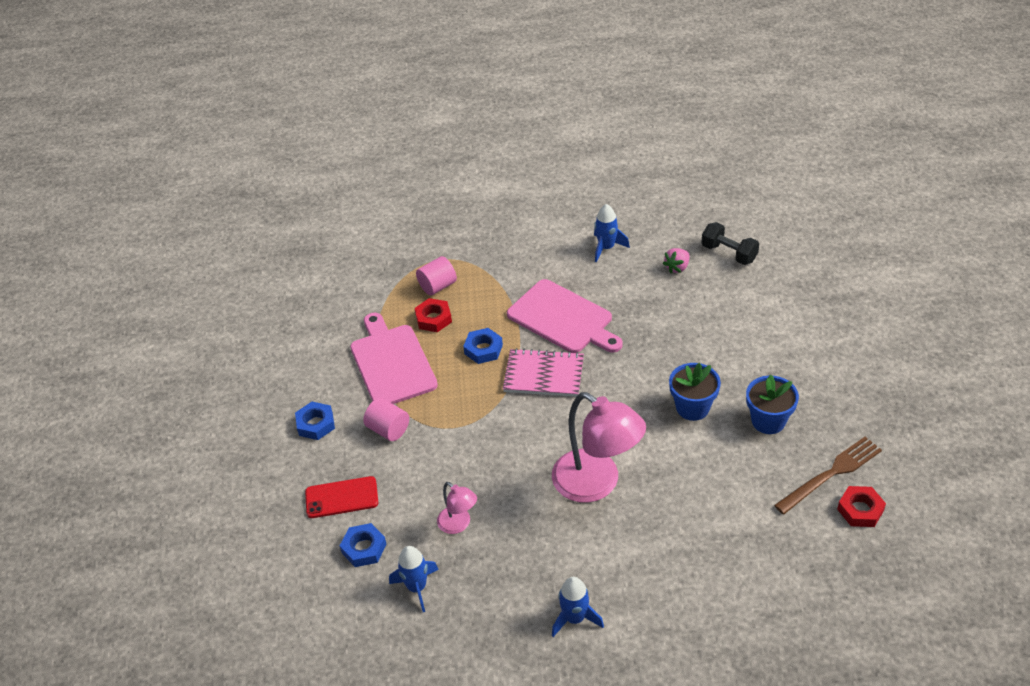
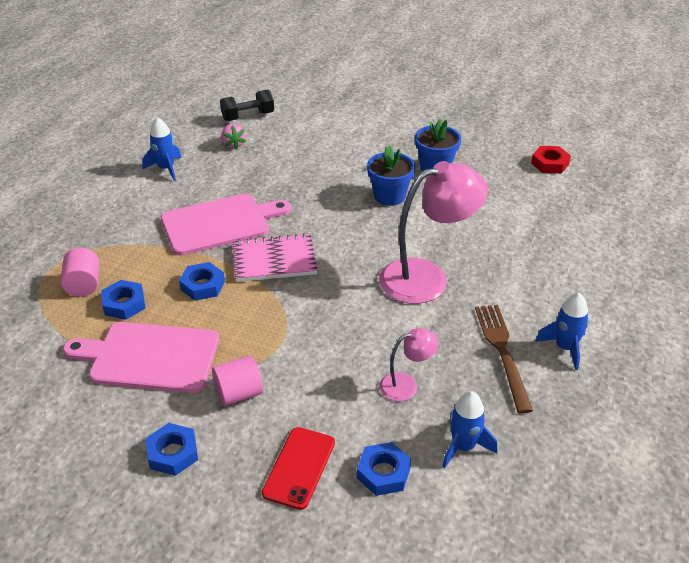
camera: 65 degrees left, 5 degrees down
red nut [415,298,452,332] -> blue nut [101,280,145,320]
pink notebook [503,348,584,397] -> pink notebook turned 45 degrees clockwise [233,233,318,282]
brown fork [774,437,882,514] -> brown fork moved to [475,305,533,414]

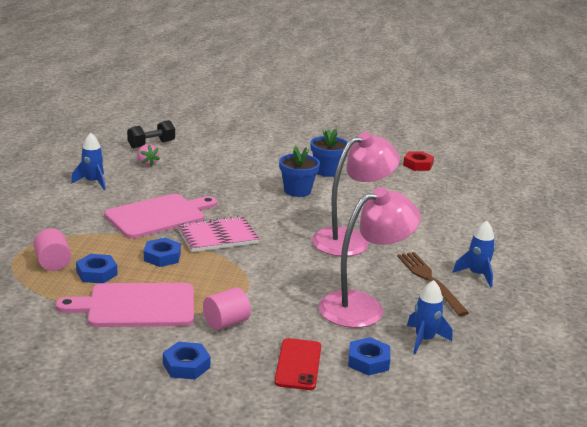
camera: 15 degrees left, 15 degrees down
pink lamp [380,328,439,401] -> pink lamp [318,187,421,328], size x2.04

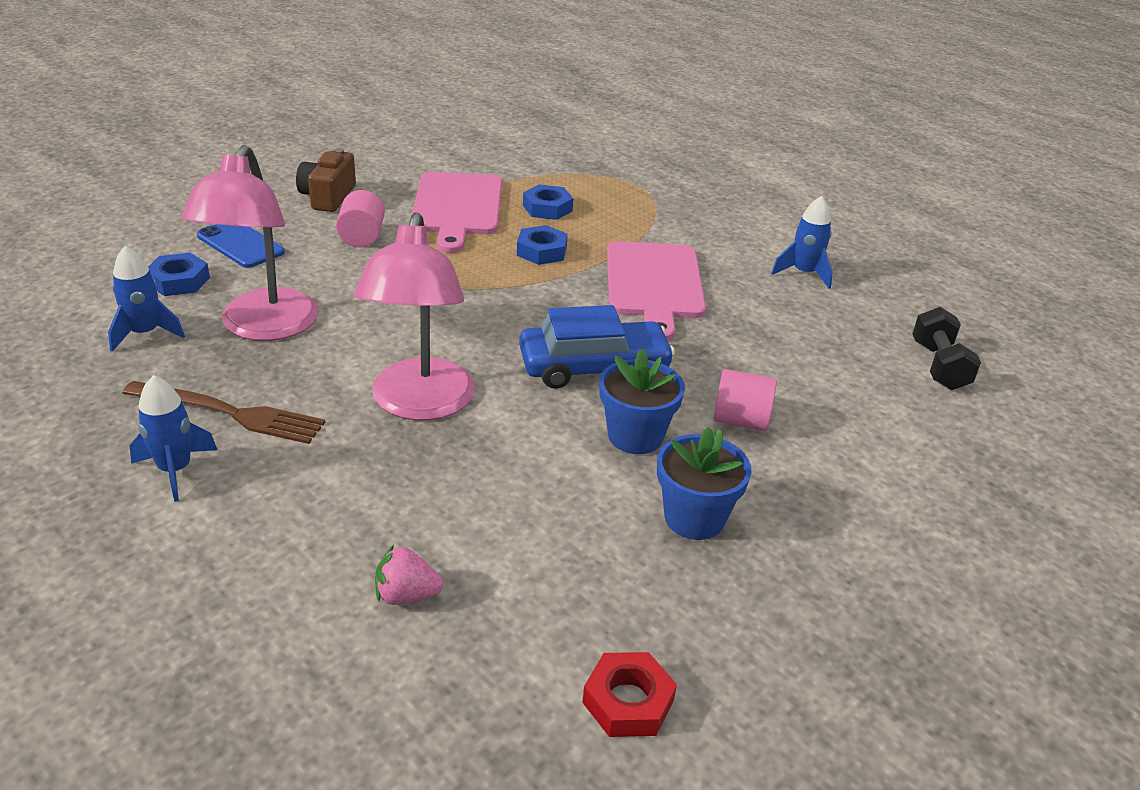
camera: 125 degrees right, 10 degrees up
pink cylinder [33,228,71,271] -> pink cylinder moved to [713,369,777,431]
pink cutting board [55,283,194,327] -> pink cutting board turned 150 degrees clockwise [411,172,502,253]
pink strawberry [137,144,160,167] -> pink strawberry moved to [375,545,443,605]
blue nut [163,342,211,380] -> brown camera [296,148,356,212]
pink notebook [178,216,259,252] -> none
red phone [274,338,321,390] -> blue phone [197,224,285,268]
none -> blue car [519,305,675,389]

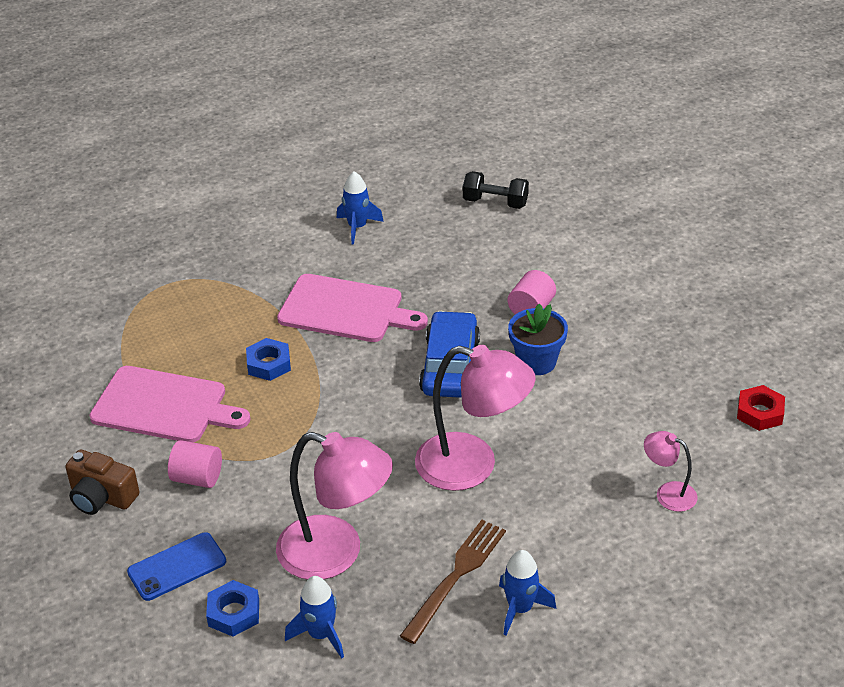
camera: 70 degrees left, 5 degrees up
pink strawberry [375,545,443,605] -> pink lamp [644,431,697,512]
blue nut [523,185,573,220] -> none
blue flower pot [657,427,751,540] -> none

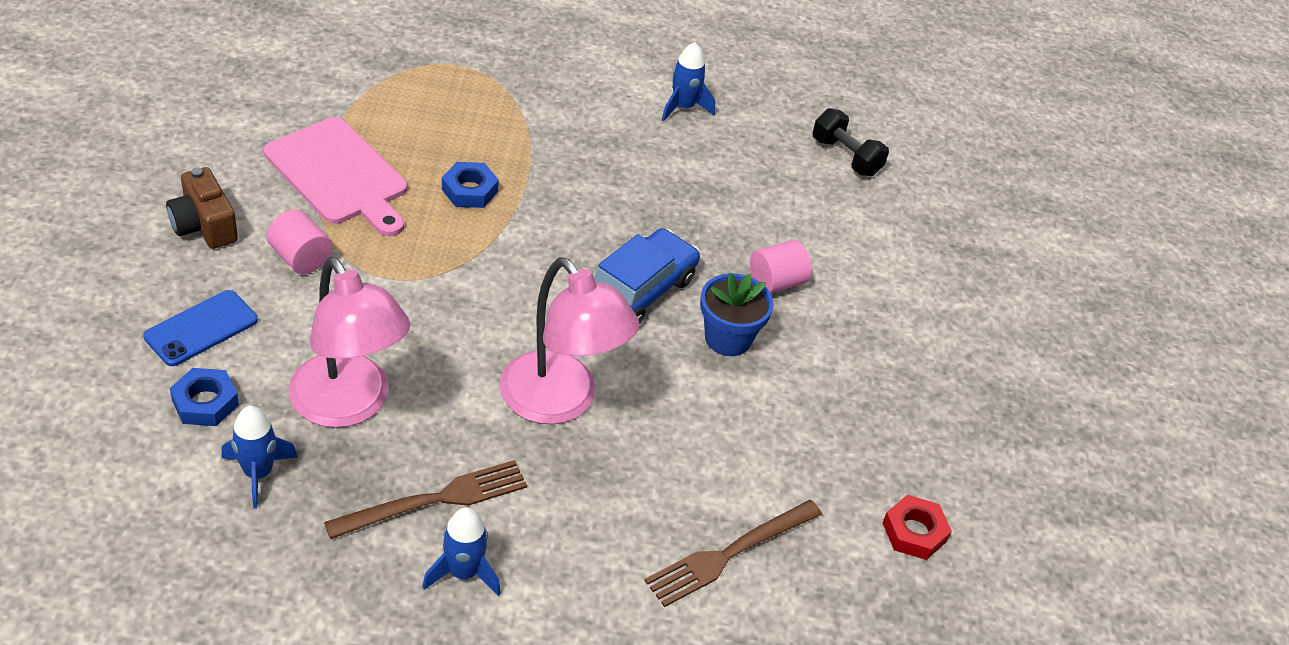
camera: 25 degrees right, 5 degrees up
blue phone [127,532,226,601] -> blue phone turned 45 degrees counterclockwise [143,290,258,366]
pink cutting board [277,274,428,342] -> none
pink lamp [644,431,697,512] -> brown fork [644,500,822,607]

